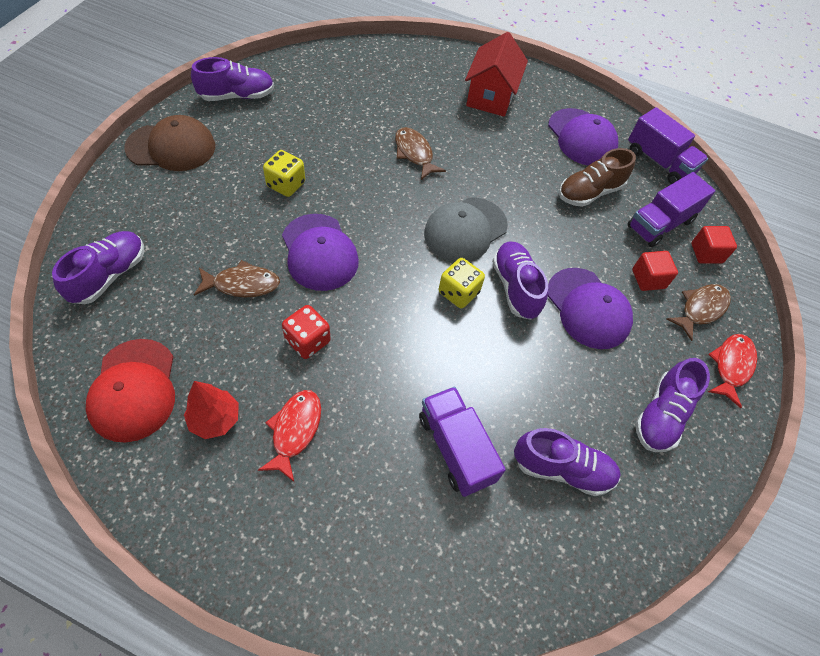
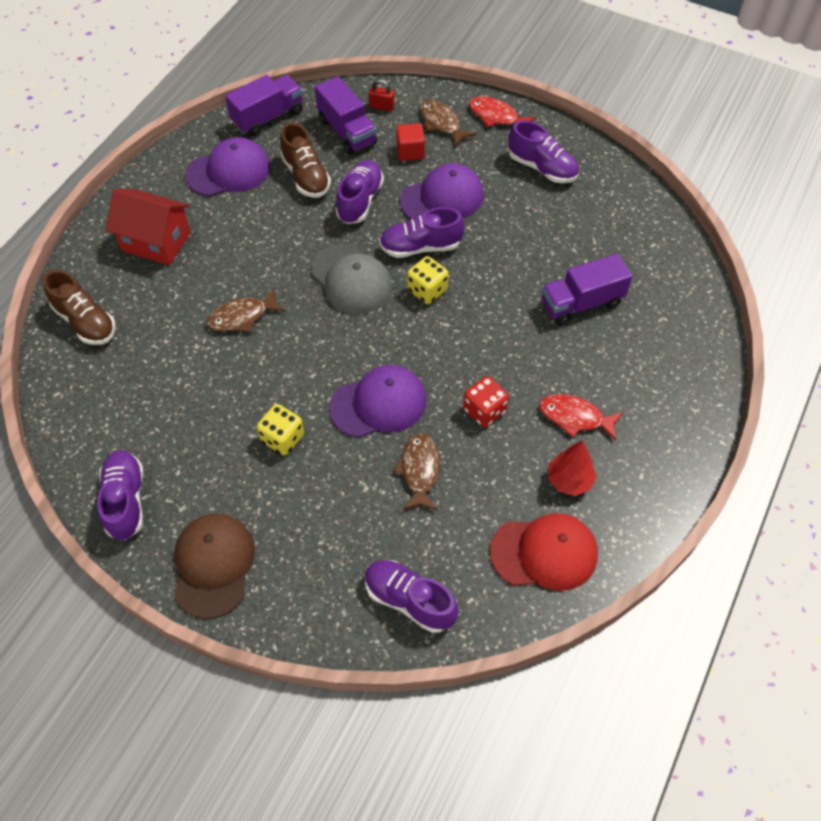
camera: 80 degrees left, 0 degrees up
purple shoe [514,428,621,496] -> purple shoe moved to [336,160,384,224]
red cube [691,226,737,263] -> red padlock [368,79,395,111]
none -> brown shoe [43,270,116,345]

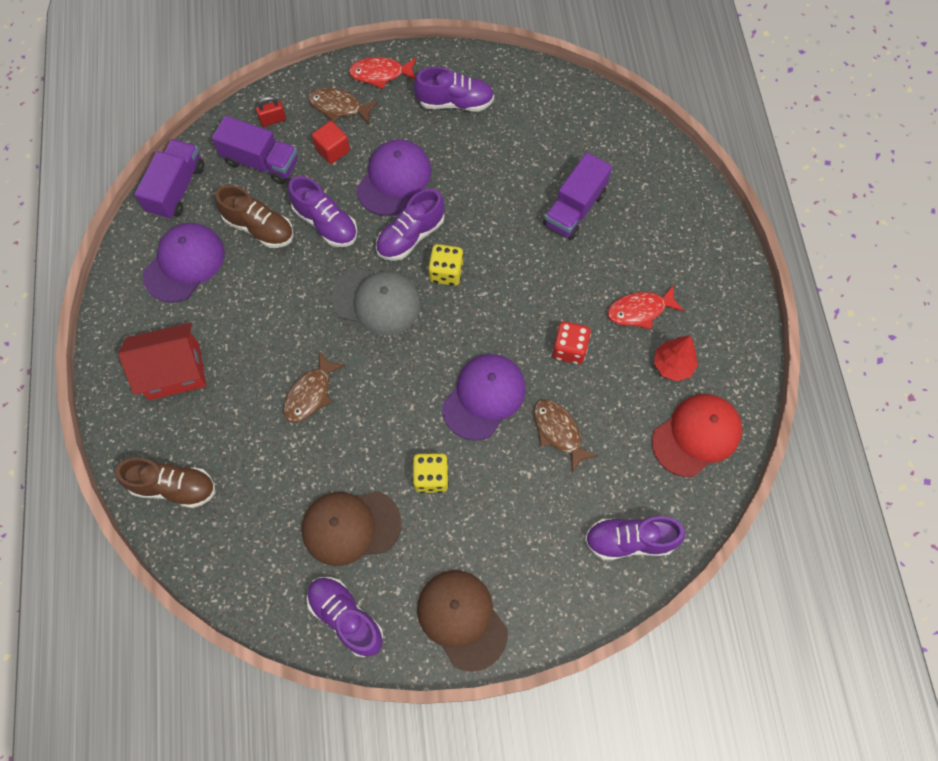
camera: 35 degrees left, 10 degrees up
purple shoe [336,160,384,224] -> purple shoe turned 150 degrees clockwise [288,176,358,247]
none -> brown cap [302,491,401,566]

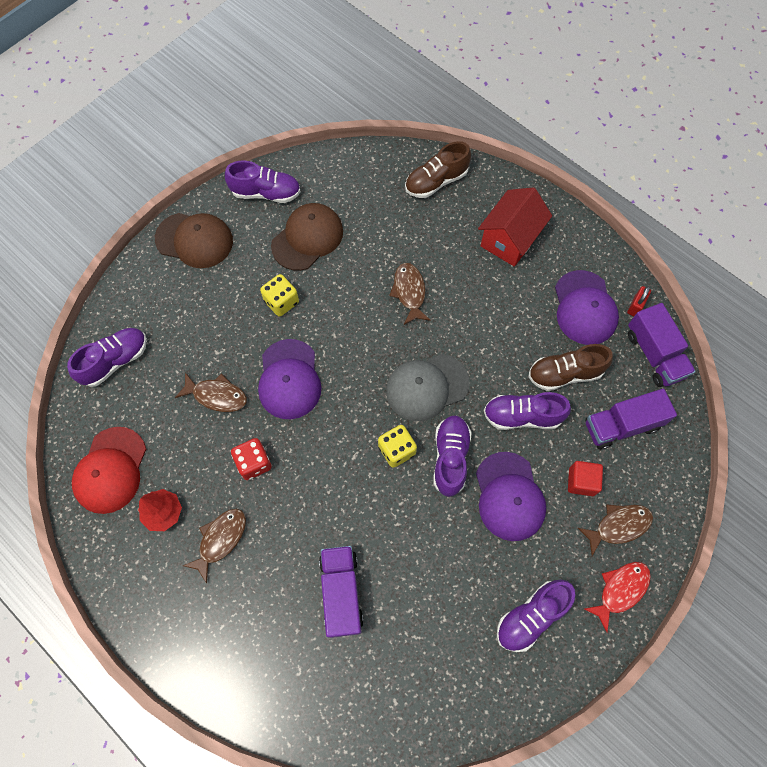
camera: 140 degrees right, 0 degrees up
red padlock [256,96,286,127] -> red padlock moved to [627,286,651,317]
red fish [607,284,684,329] -> brown fish [183,508,246,584]

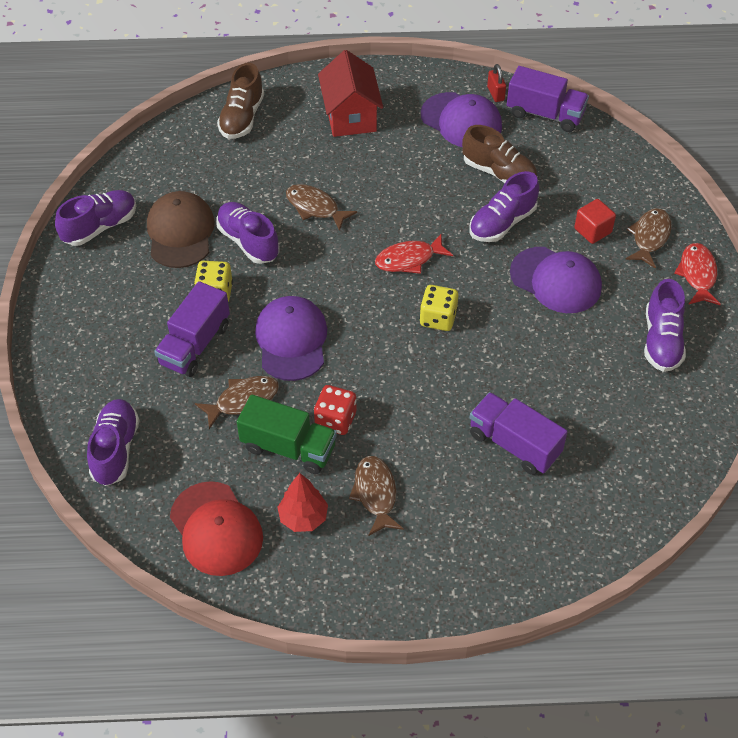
camera: 45 degrees left, 15 degrees down
brown cap [155,213,233,268] -> none
purple cap [258,339,321,419] -> purple cap turned 135 degrees counterclockwise [255,296,327,381]
grey cap [386,354,469,421] -> red fish [375,234,453,274]
purple shoe [433,415,472,497] -> purple shoe moved to [216,202,280,264]
brown shoe [528,344,613,391] -> brown shoe turned 90 degrees counterclockwise [462,125,537,183]
purple truck [585,389,677,450] -> purple truck moved to [154,281,230,377]
none -> green truck [237,395,337,474]

